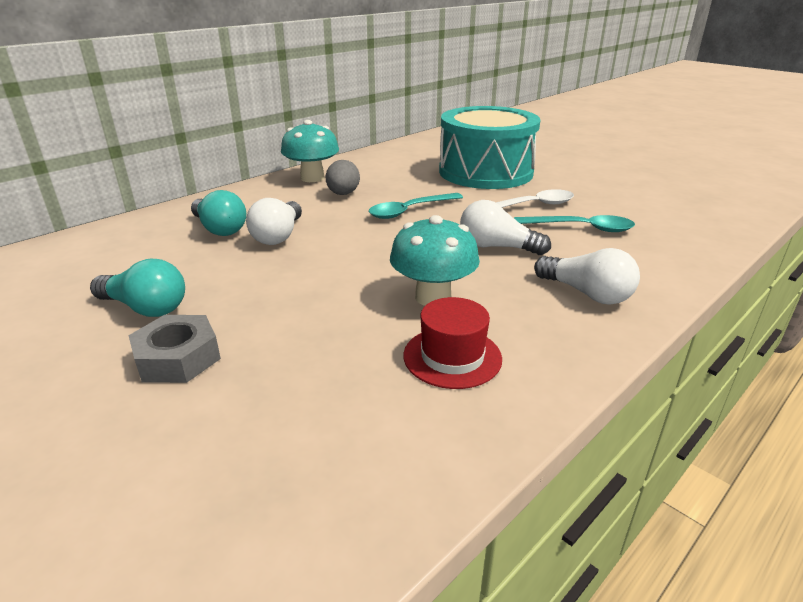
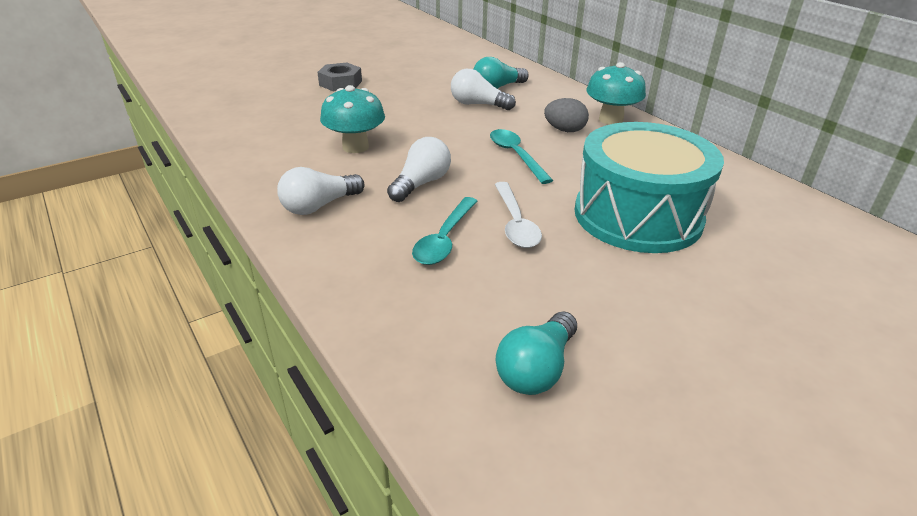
camera: 100 degrees right, 5 degrees up
turquoise light bulb [90,259,185,317] -> turquoise light bulb moved to [496,311,577,395]
red hat [403,297,502,389] -> none

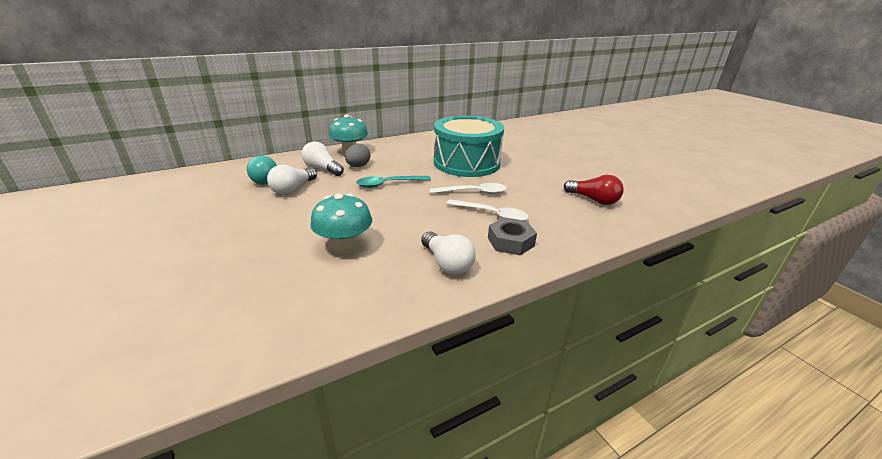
camera: 85 degrees left, 5 degrees down
grey nut [317,63,362,91] -> grey nut moved to [488,217,537,255]
white light bulb [387,137,451,202] -> white light bulb moved to [302,141,344,176]
turquoise spoon [412,197,477,265] -> white spoon [446,199,529,220]
turquoise light bulb [496,311,577,395] -> red light bulb [564,175,624,205]

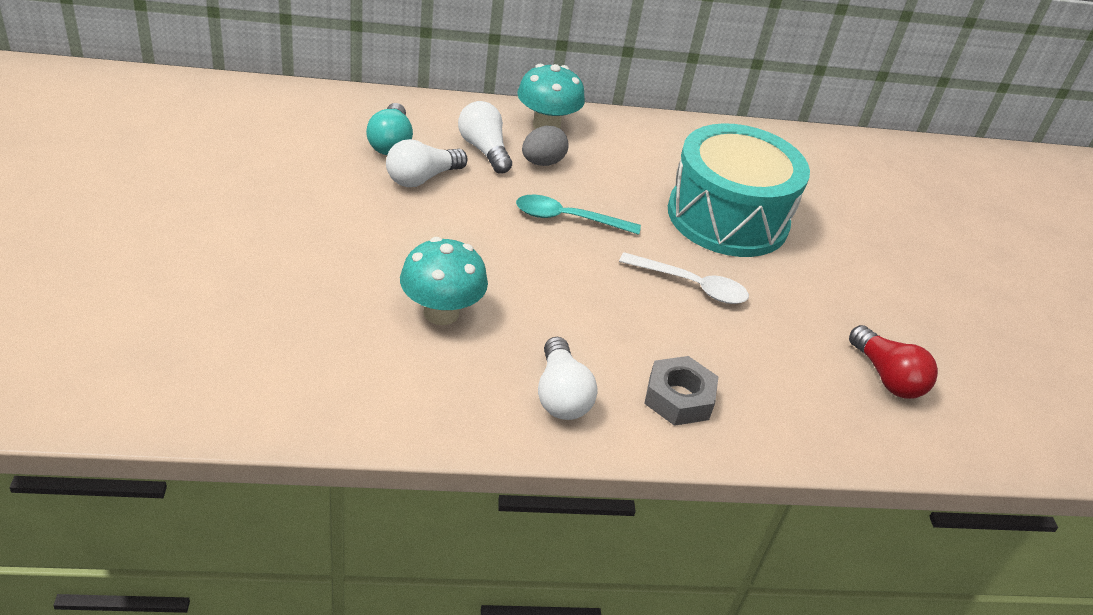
camera: 20 degrees right, 10 degrees up
white spoon [446,199,529,220] -> none

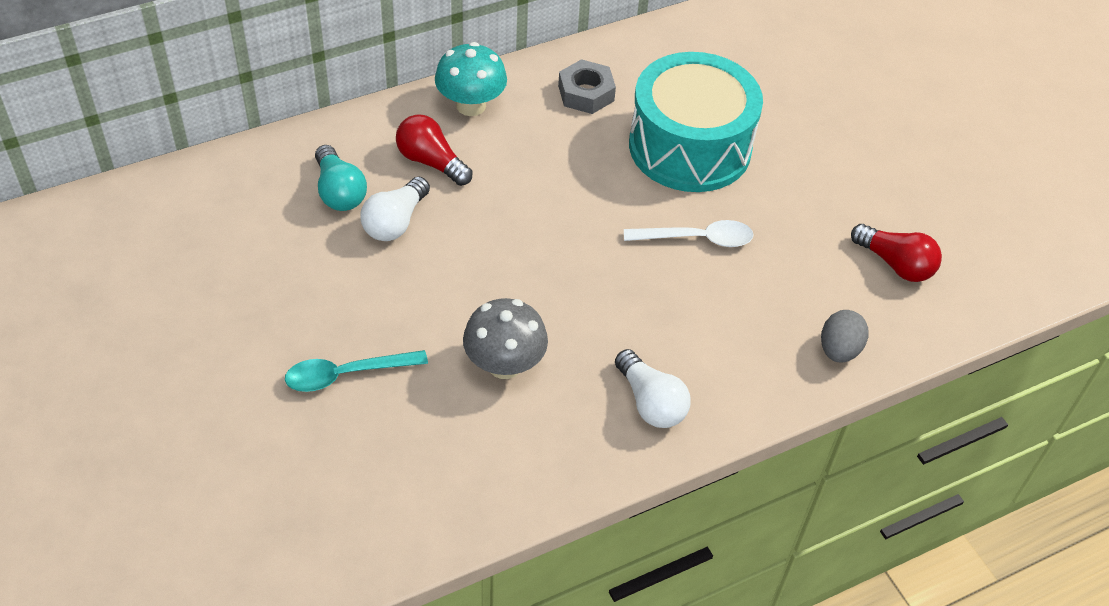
camera: 20 degrees left, 10 degrees up
turquoise mushroom [400,237,488,325] -> grey mushroom [463,298,548,379]
white light bulb [458,101,512,174] -> red light bulb [396,114,473,186]
turquoise spoon [516,195,641,235] -> turquoise spoon moved to [285,350,428,392]
grey egg [522,126,568,166] -> grey egg moved to [821,310,868,362]
grey nut [644,356,718,426] -> grey nut moved to [558,59,616,114]

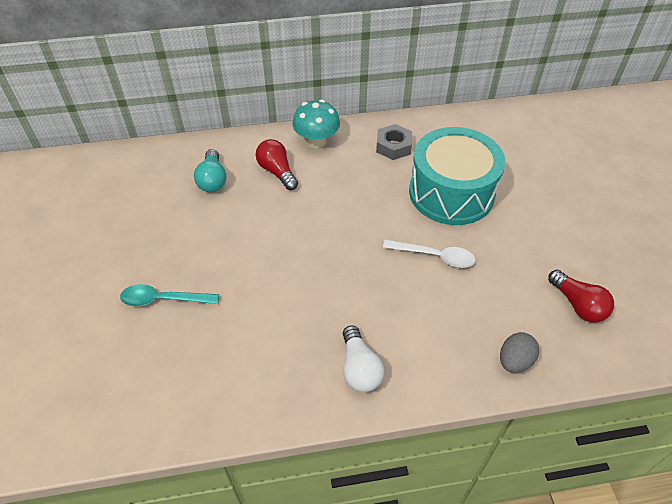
camera: 20 degrees right, 0 degrees up
white light bulb [361,177,430,241] -> none
grey mushroom [463,298,548,379] -> none

